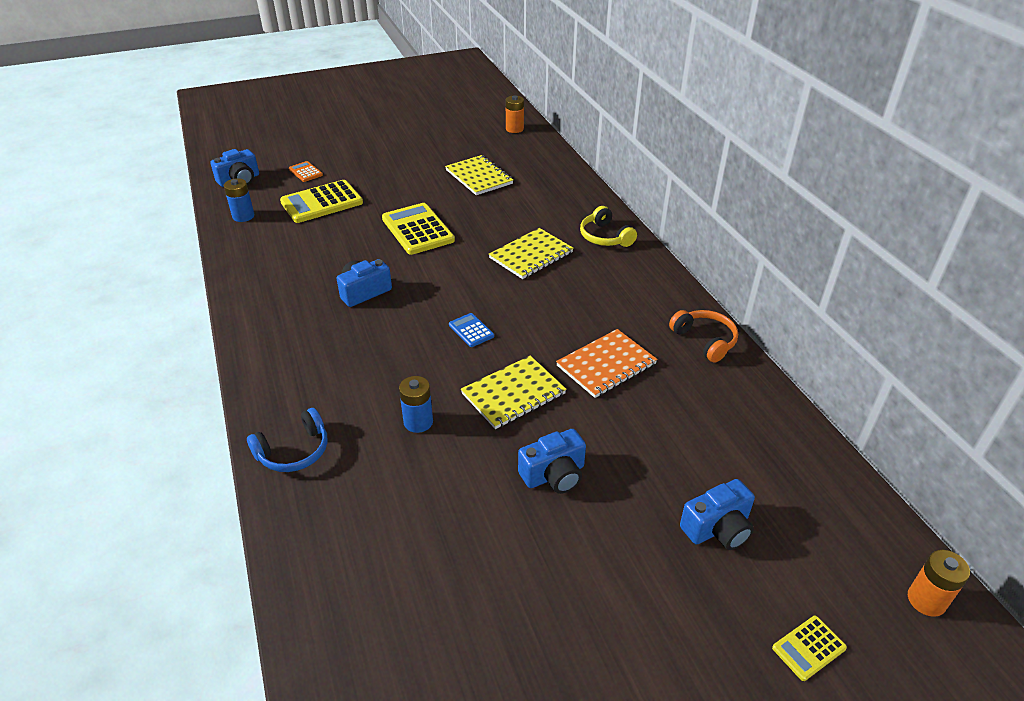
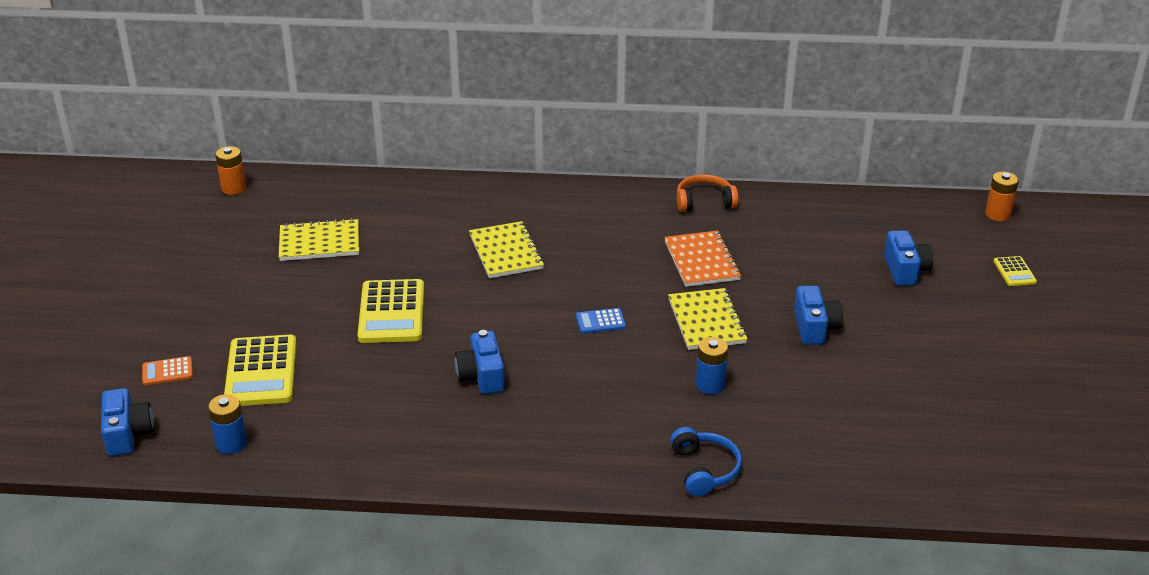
camera: 65 degrees left, 5 degrees down
yellow calculator [382,203,455,255] -> yellow calculator turned 90 degrees counterclockwise [358,279,424,343]
yellow headphones [580,206,637,247] -> none

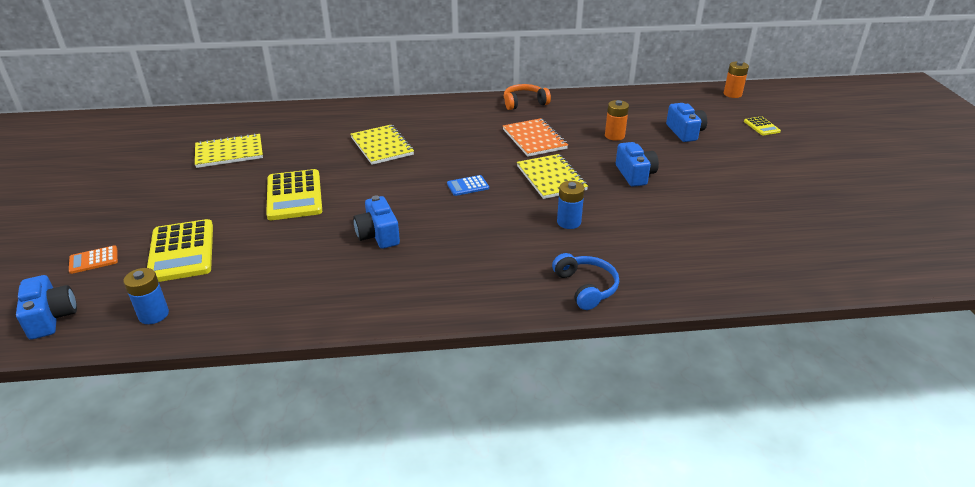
camera: 10 degrees left, 0 degrees up
orange battery [215,146,246,195] -> orange battery moved to [605,100,629,141]

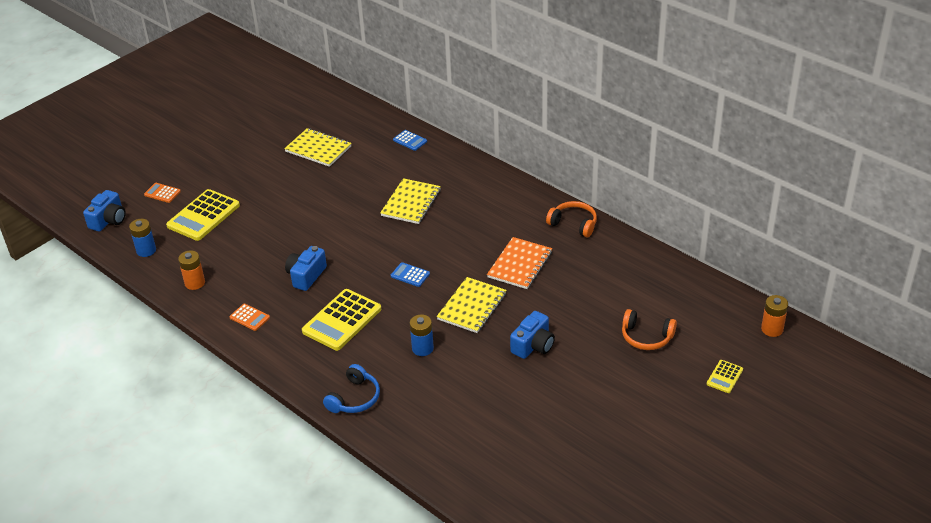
camera: 50 degrees right, 5 degrees up
yellow calculator [266,169,322,220] -> yellow calculator moved to [302,289,381,351]
orange battery [605,100,629,141] -> orange battery moved to [178,250,205,290]
blue camera [666,103,707,142] -> orange headphones [622,309,677,350]
none -> orange calculator [229,304,270,331]
none -> blue calculator [393,130,427,151]

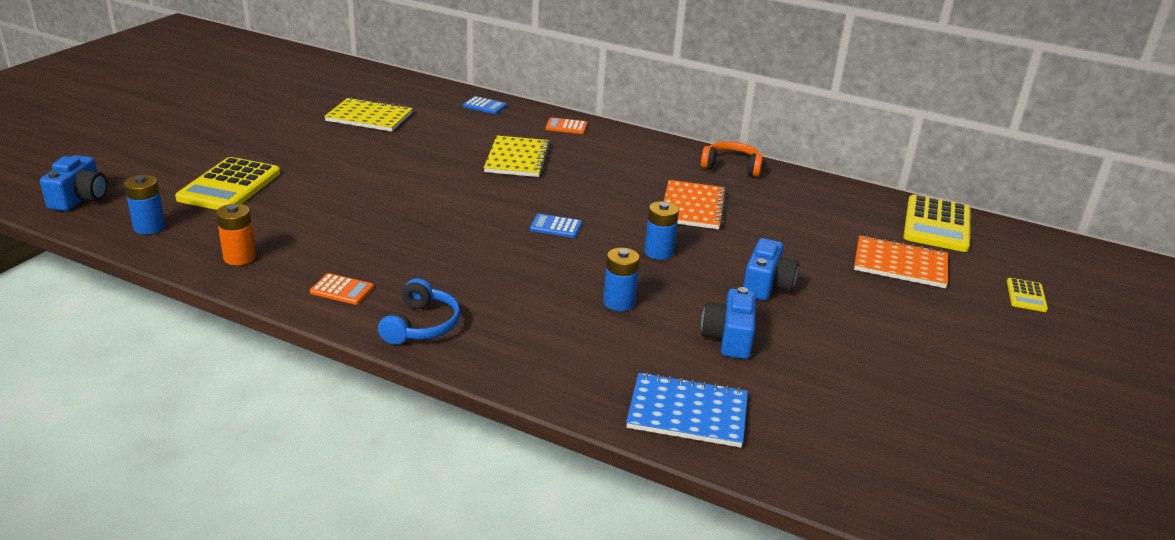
camera: 20 degrees left, 10 degrees down
orange calculator [144,183,181,203] -> orange calculator moved to [546,117,587,134]
blue camera [285,246,327,291] -> blue camera moved to [701,287,756,359]
yellow calculator [302,289,381,351] -> yellow calculator moved to [903,195,970,252]
blue headphones [323,364,380,413] -> blue headphones moved to [378,278,460,345]
yellow notebook [437,277,507,333] -> blue battery [645,201,679,260]
orange headphones [622,309,677,350] -> orange notebook [854,235,948,288]
orange battery [761,295,788,337] -> none
none -> blue notebook [626,372,748,448]

